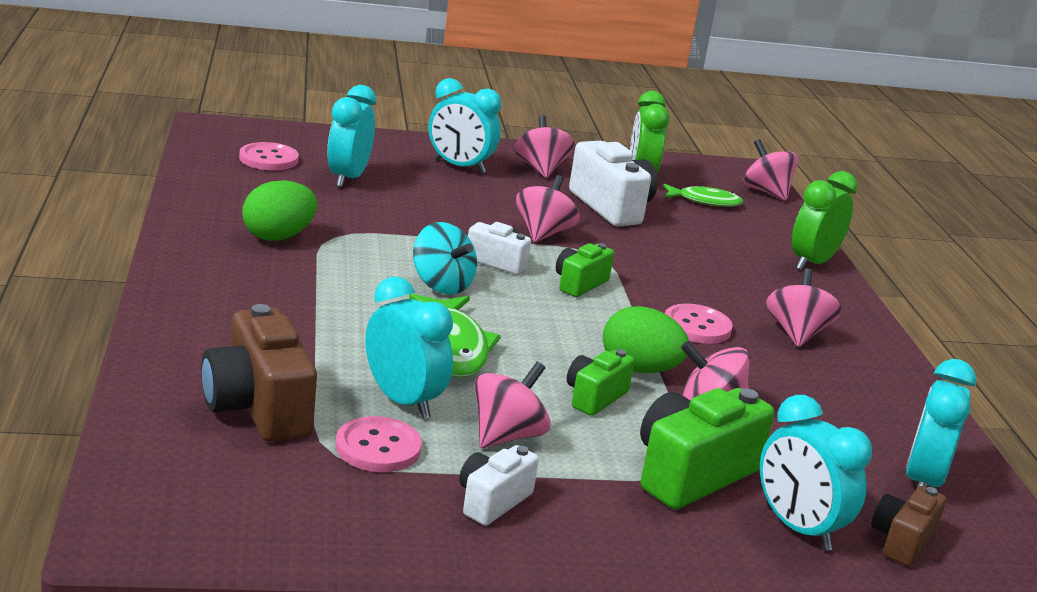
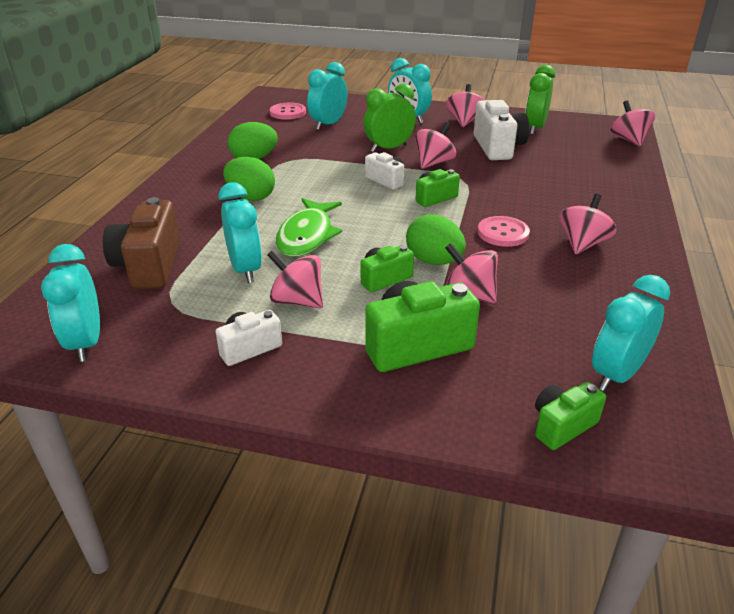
camera: 25 degrees right, 10 degrees up
pink button [335,416,422,472] -> none
turquoise spinning top [413,222,477,295] -> none
pink spinning top [474,362,551,448] -> pink spinning top turned 120 degrees counterclockwise [267,250,323,308]
green fish [664,184,744,207] -> none
turquoise clock [760,395,872,551] -> turquoise clock moved to [41,244,100,362]
green clock [791,171,858,270] -> green clock moved to [364,83,416,152]
brown camera [872,486,946,567] -> green camera [535,382,606,450]
none -> green egg [223,157,275,201]

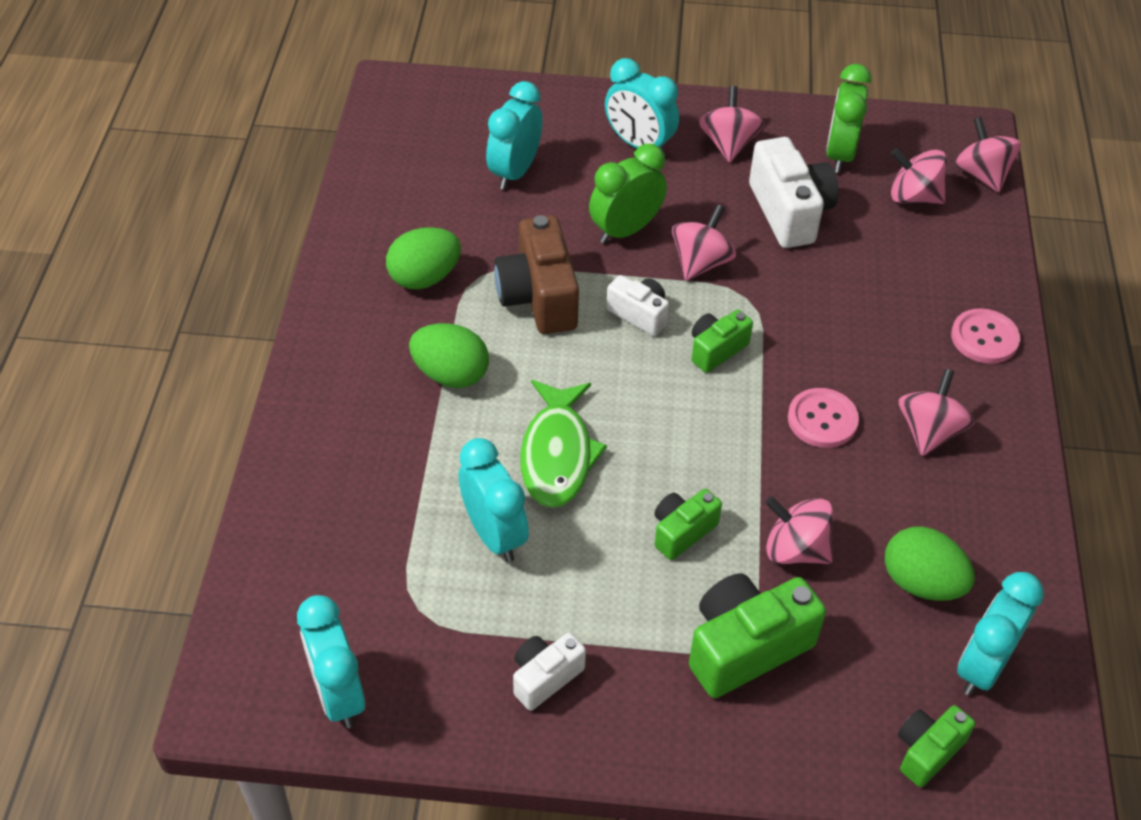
camera: 10 degrees left, 15 degrees up
brown camera [103,197,180,289] -> brown camera moved to [494,215,579,334]
pink spinning top [267,250,323,308] -> pink spinning top moved to [891,148,947,204]
pink button [270,103,306,120] -> pink button moved to [951,308,1020,364]
green egg [406,214,466,265] -> green egg moved to [885,526,975,601]

